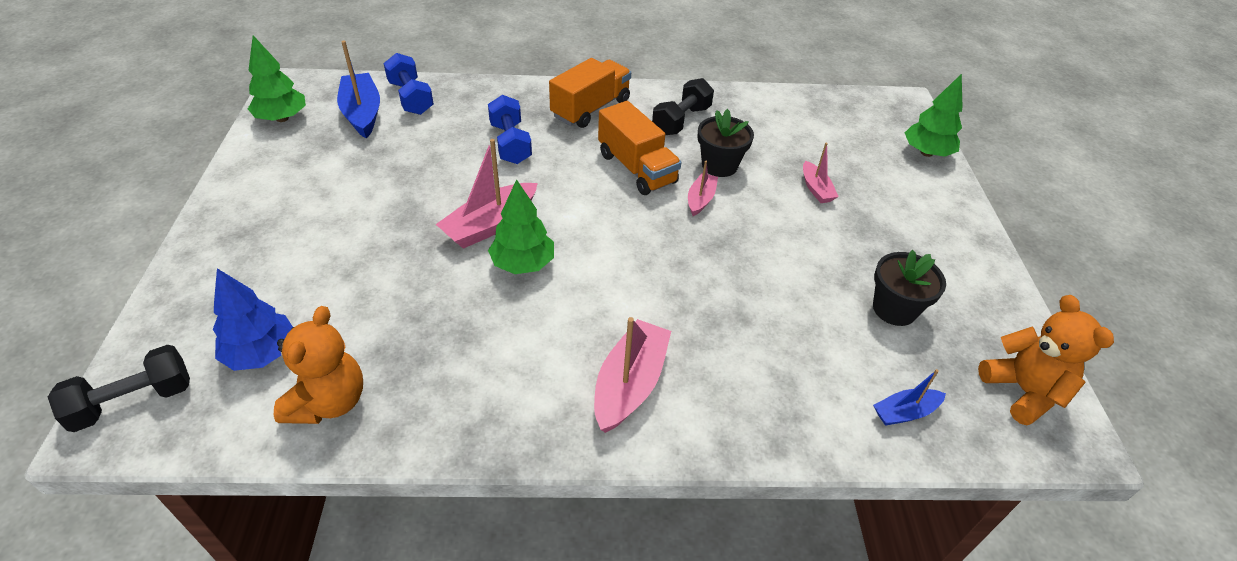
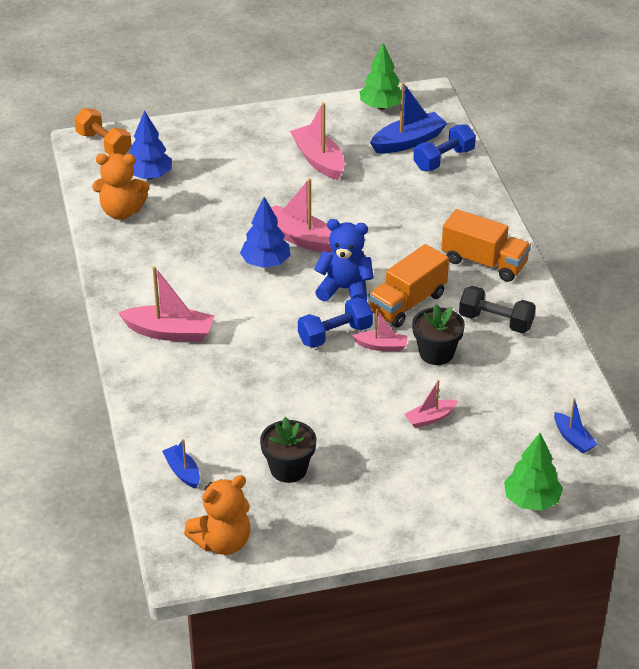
camera: 80 degrees right, 5 degrees down
black dumbbell [48,345,190,432] -> orange dumbbell [74,108,132,155]
blue dumbbell [488,95,532,164] -> blue dumbbell moved to [298,297,373,348]
green tree [488,179,554,274] -> blue tree [240,197,290,268]
none -> pink boat [290,103,345,180]
none -> blue teddy bear [314,219,374,301]
none -> blue boat [554,398,597,454]

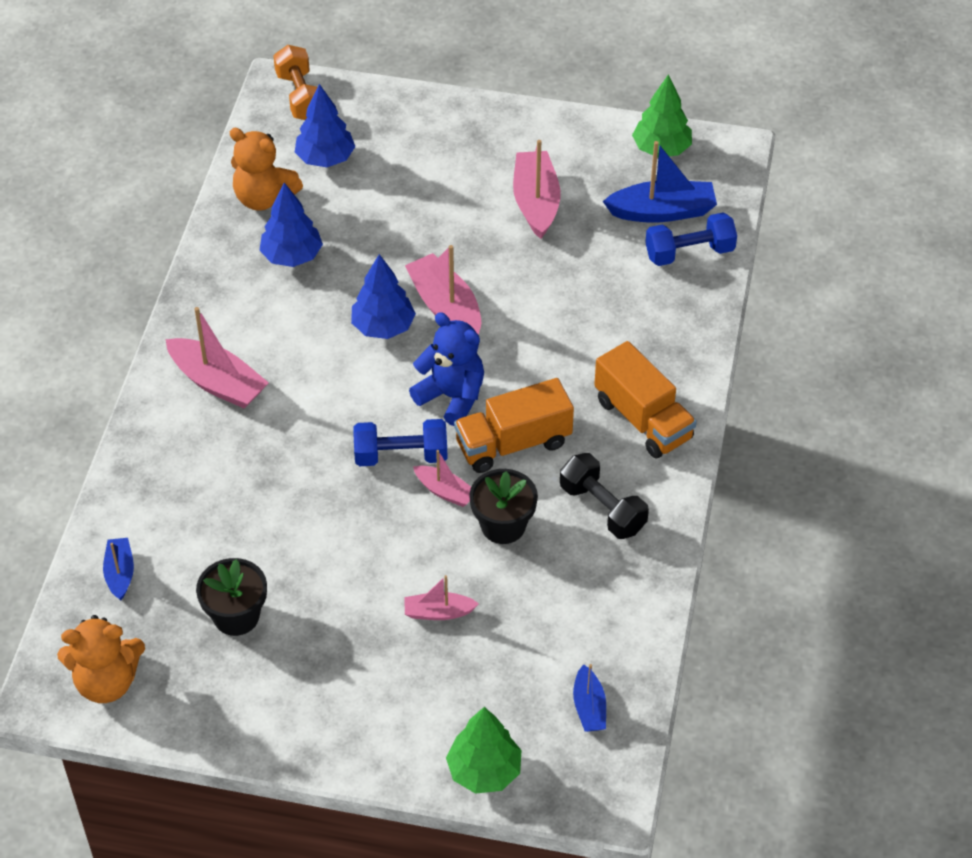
camera: 25 degrees right, 10 degrees up
none -> blue tree [259,183,323,267]

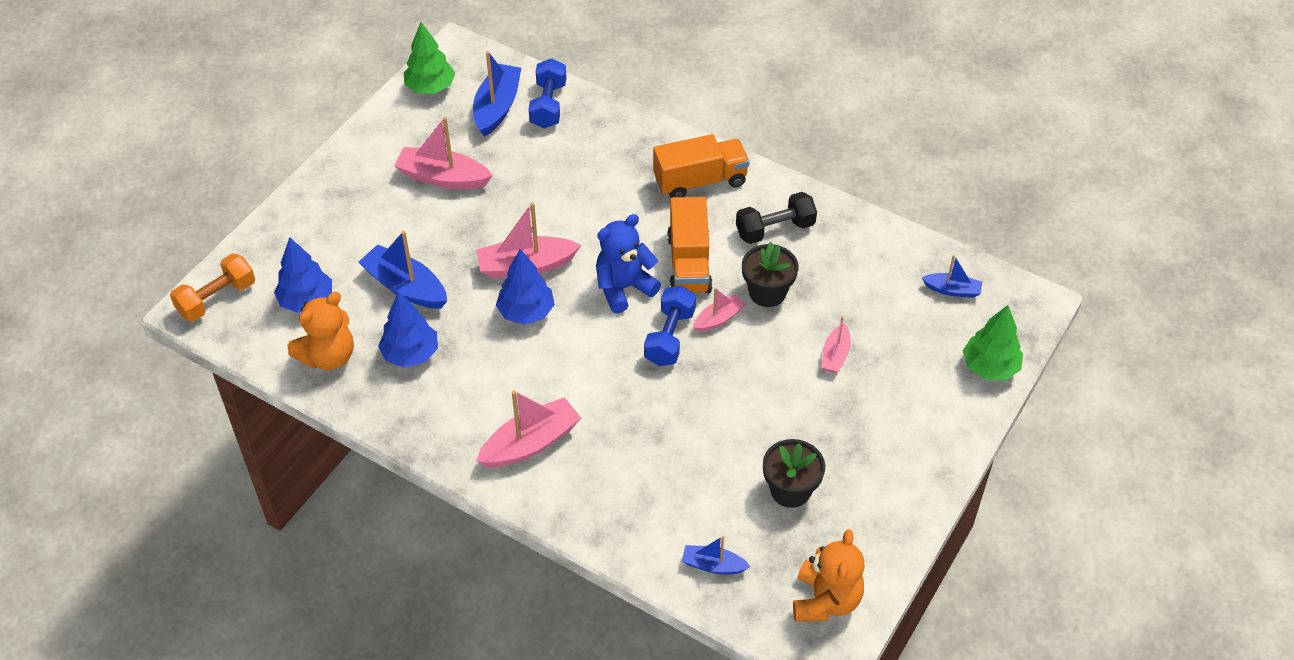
camera: 70 degrees left, 0 degrees up
orange dumbbell [273,45,318,120] -> orange dumbbell turned 45 degrees counterclockwise [170,254,255,321]
none -> blue boat [358,231,447,309]

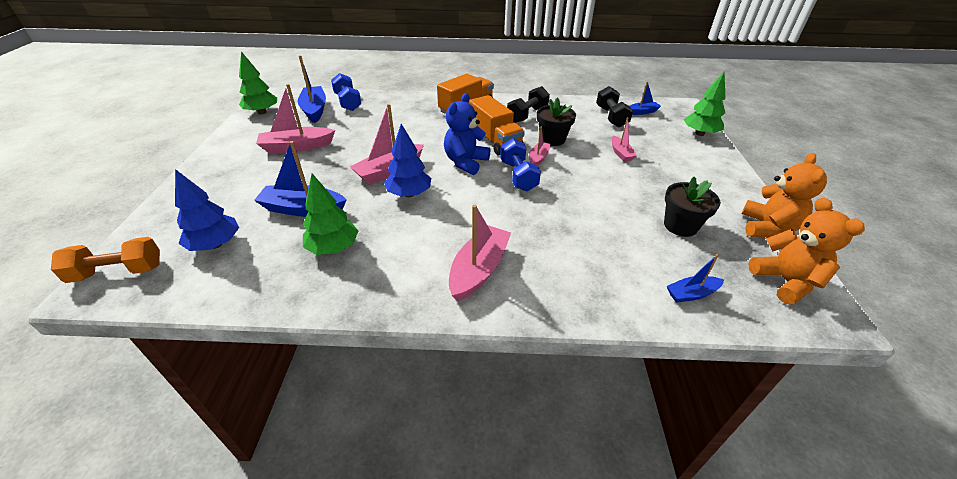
camera: 30 degrees left, 10 degrees down
orange dumbbell [170,254,255,321] -> orange dumbbell turned 60 degrees clockwise [51,237,160,283]
orange teddy bear [288,292,354,370] -> orange teddy bear moved to [742,153,827,237]
blue tree [378,291,438,368] -> green tree [303,174,358,255]
none -> black dumbbell [596,86,633,127]

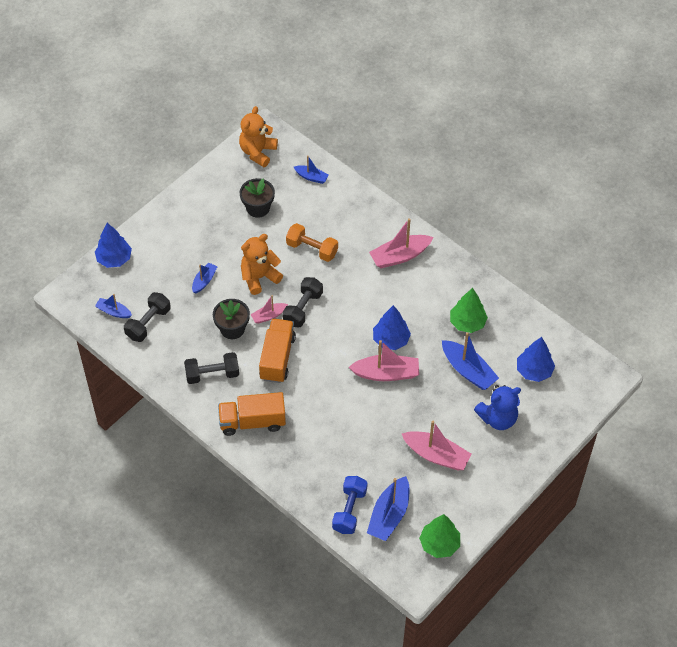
camera: 140 degrees left, 15 degrees up
orange dumbbell [51,237,160,283] -> orange dumbbell moved to [286,223,338,262]
blue teddy bear [444,93,490,175] -> blue teddy bear moved to [474,385,521,430]
blue dumbbell [500,138,541,191] -> black dumbbell [283,277,323,327]
pink boat [611,117,637,162] -> blue boat [192,262,217,294]
green tree [684,72,725,136] -> blue tree [95,223,132,268]
orange teddy bear [742,153,827,237] -> orange teddy bear moved to [241,234,283,295]

